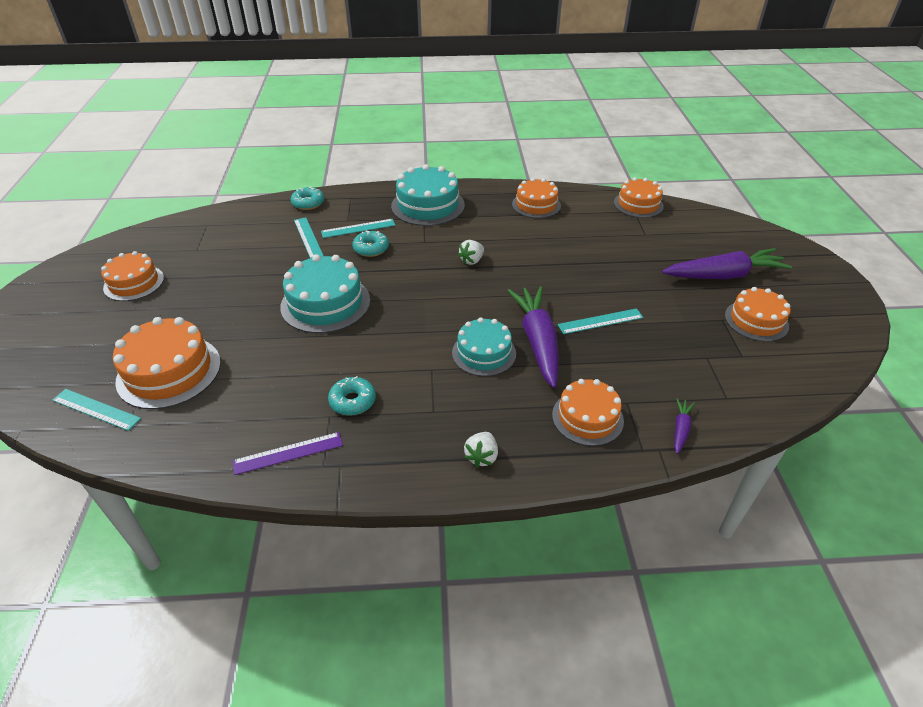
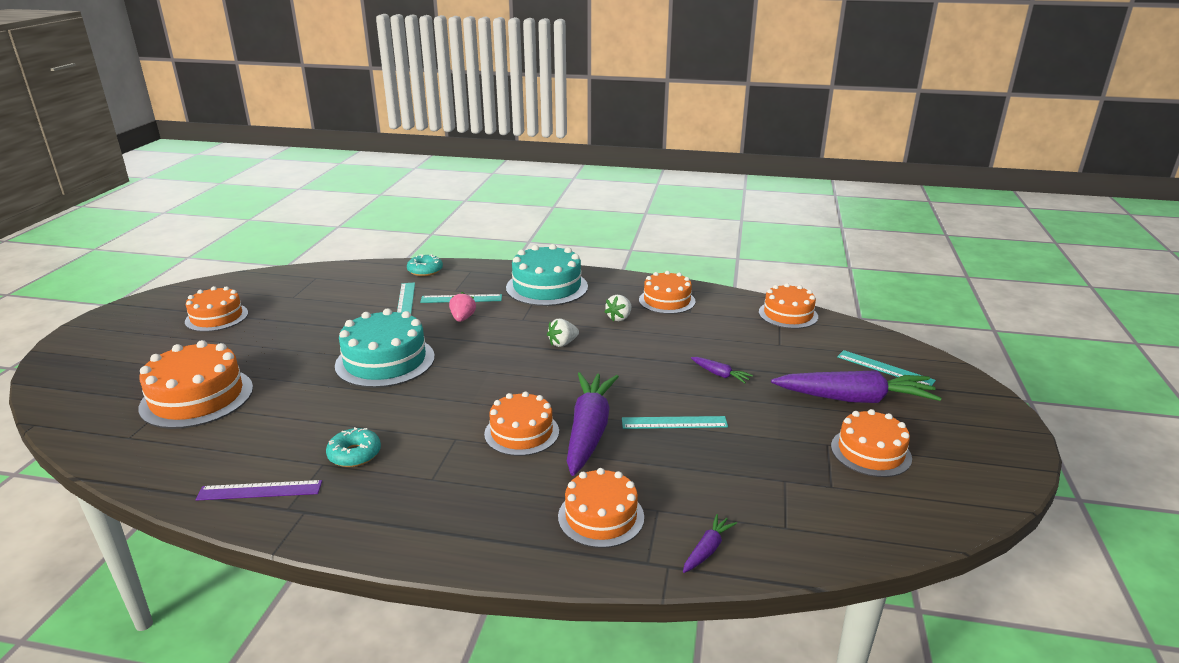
camera: 15 degrees right, 15 degrees down
turquoise ruler [52,389,141,431] -> turquoise ruler moved to [837,350,936,386]
turquoise donut [352,231,389,257] -> pink strawberry [449,292,476,322]
turquoise cake [452,317,516,376] -> orange cake [484,391,559,456]
white strawberry [464,432,498,468] -> white strawberry moved to [605,295,631,321]
none -> purple carrot [691,357,753,383]

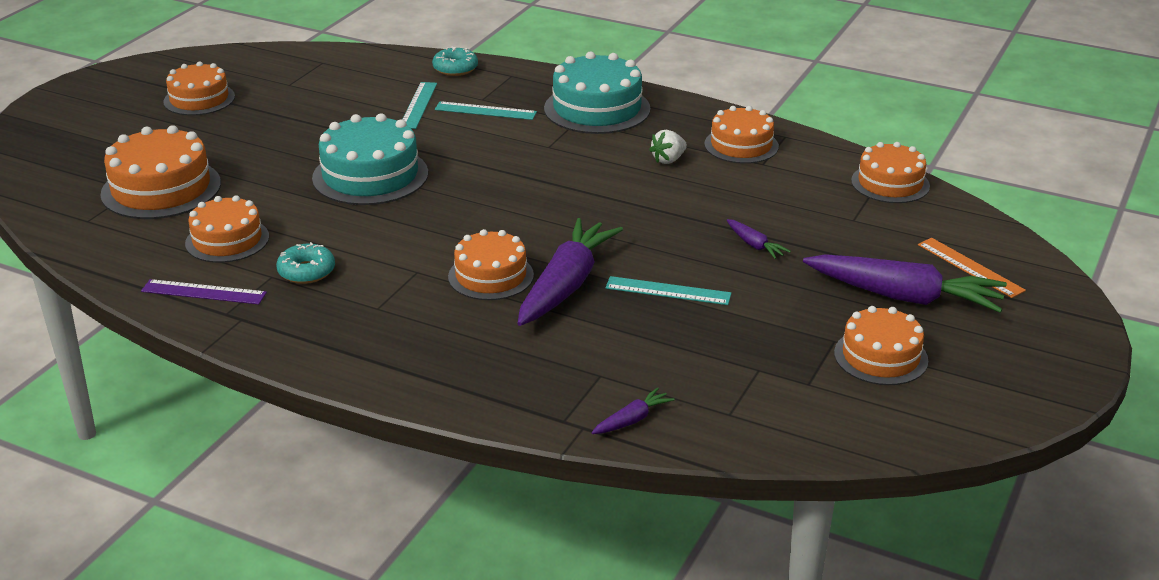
camera: 15 degrees right, 5 degrees up
pink strawberry [449,292,476,322] -> none
white strawberry [547,318,579,347] -> none
orange cake [558,468,644,548] -> orange cake moved to [185,195,269,263]
turquoise ruler [837,350,936,386] -> orange ruler [918,238,1026,298]

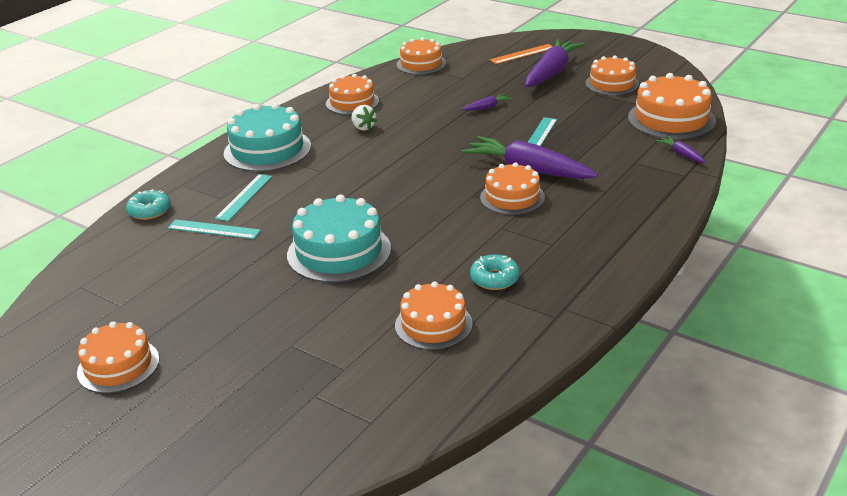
camera: 80 degrees left, 0 degrees up
orange cake [100,125,221,219] -> orange cake moved to [628,73,716,139]
purple ruler [141,279,267,304] -> none

